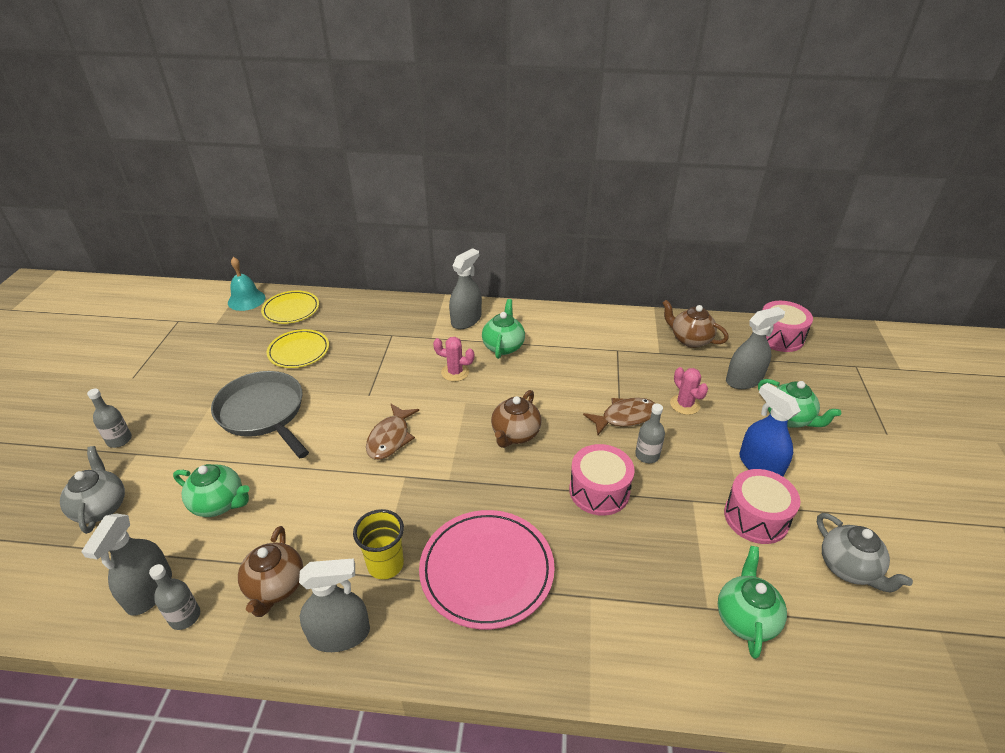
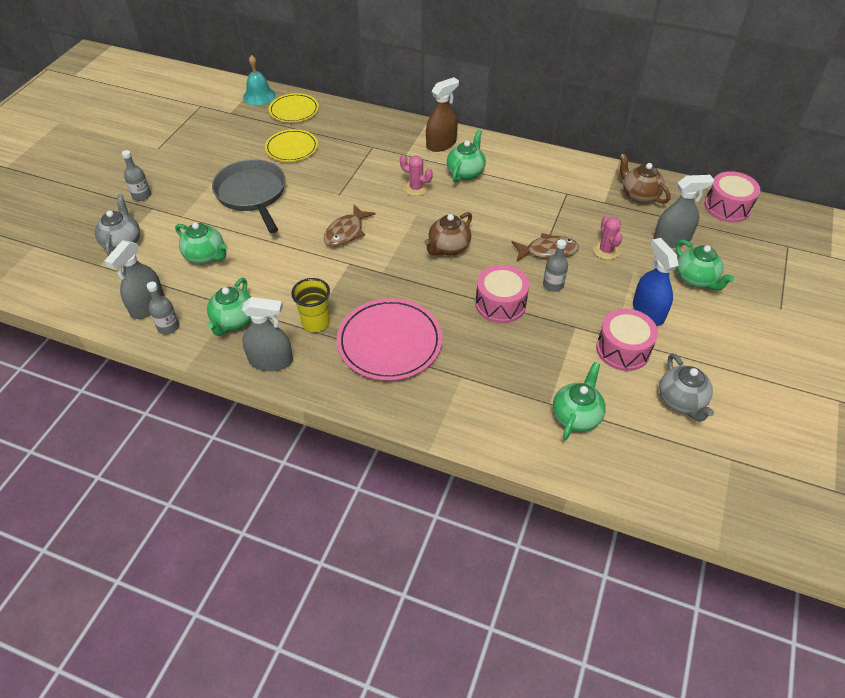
camera: 15 degrees right, 10 degrees up
brown teapot [238,526,303,617] -> green teapot [207,278,251,336]
grey spray bottle [449,248,482,329] -> brown spray bottle [426,77,459,152]

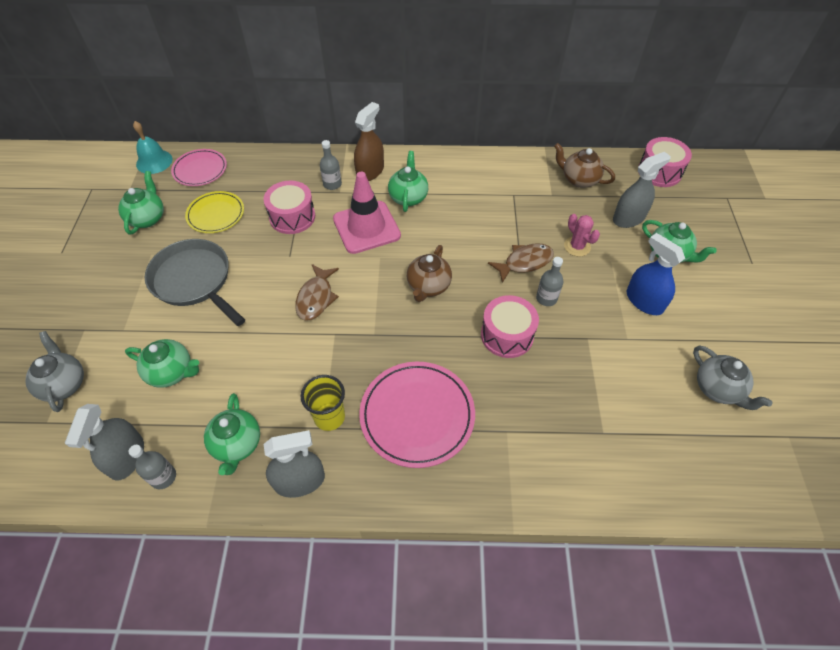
camera: 20 degrees left, 5 degrees up
grey bottle [122,150,151,201] -> grey bottle moved to [320,140,342,190]
yellow plate [269,93,319,123] -> pink plate [171,149,227,186]
pink cactus [400,155,433,196] -> pink traffic cone [333,172,401,254]
green teapot [553,362,606,440] -> green teapot moved to [118,171,164,234]
pink drum [596,309,658,371] -> pink drum moved to [263,181,315,234]

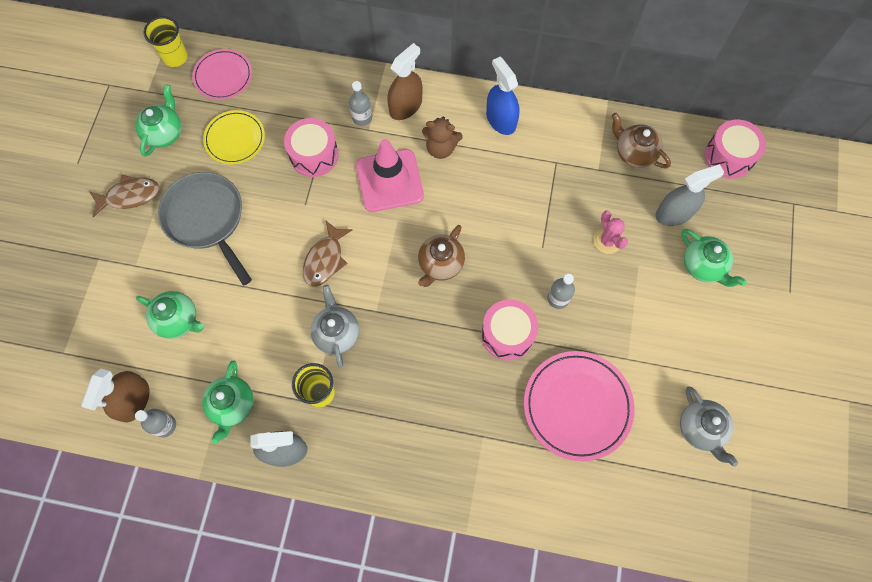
camera: 10 degrees right, 15 degrees up
grey teapot [25,331,84,412] -> grey teapot moved to [310,285,359,368]
grey spray bottle [65,404,144,481] -> brown spray bottle [81,369,149,423]
turquoise bell [133,121,173,174] -> yellow cup [144,16,188,67]
pink plate [359,362,475,468] -> pink plate moved to [524,351,635,461]
green teapot [388,151,428,212] -> brown teddy bear [422,116,463,159]
brown fish [488,243,554,283] -> brown fish moved to [89,175,159,217]
blue spray bottle [627,233,685,315] -> blue spray bottle moved to [486,57,519,135]

